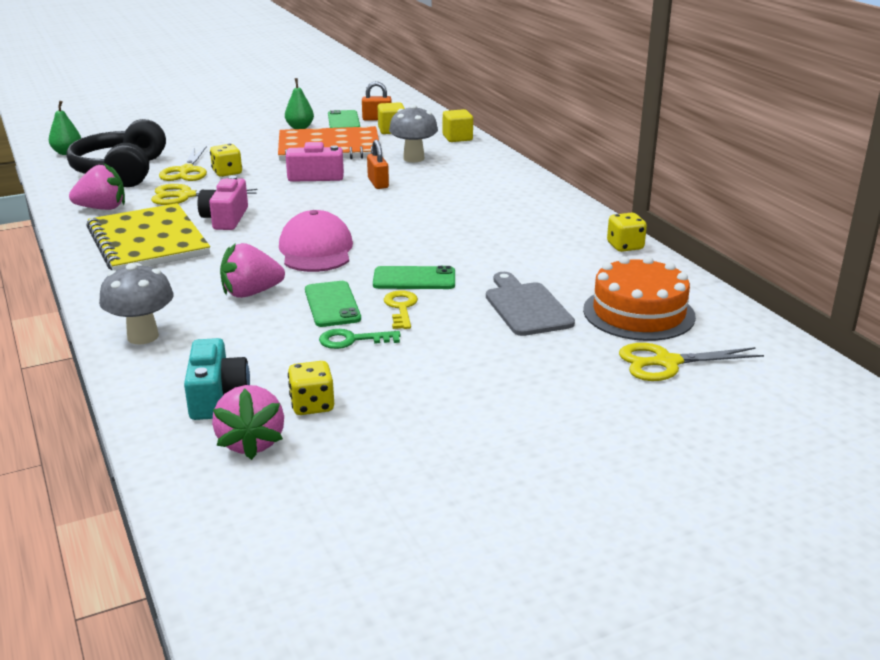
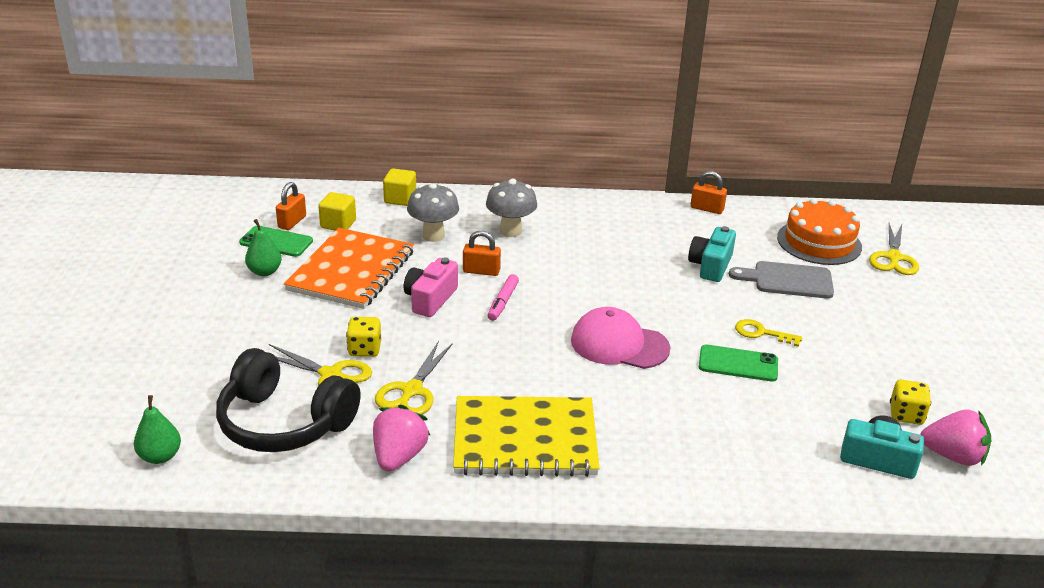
camera: 65 degrees left, 5 degrees up
grey mushroom [99,263,173,344] -> grey mushroom moved to [486,178,537,237]
pink camera [197,176,248,230] -> none
pink strawberry [220,243,285,298] -> none
green key [319,329,401,349] -> none
green phone [373,266,455,289] -> none
yellow dice [607,213,647,252] -> orange padlock [690,171,727,214]
none -> pink marker [488,274,519,321]
none -> turquoise camera [688,226,736,282]

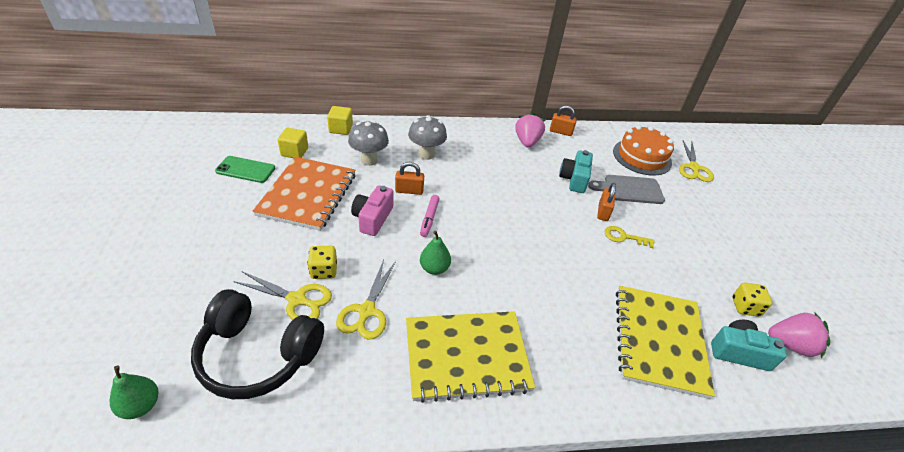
camera: 10 degrees left, 10 degrees up
green pear [245,219,282,276] -> green pear moved to [420,231,451,275]
orange padlock [276,182,306,230] -> orange padlock moved to [597,183,616,221]
pink strawberry [373,405,431,472] -> pink strawberry moved to [515,112,545,148]
pink cap [571,307,670,369] -> none
green phone [699,345,778,382] -> none
none -> yellow notebook [616,286,715,399]

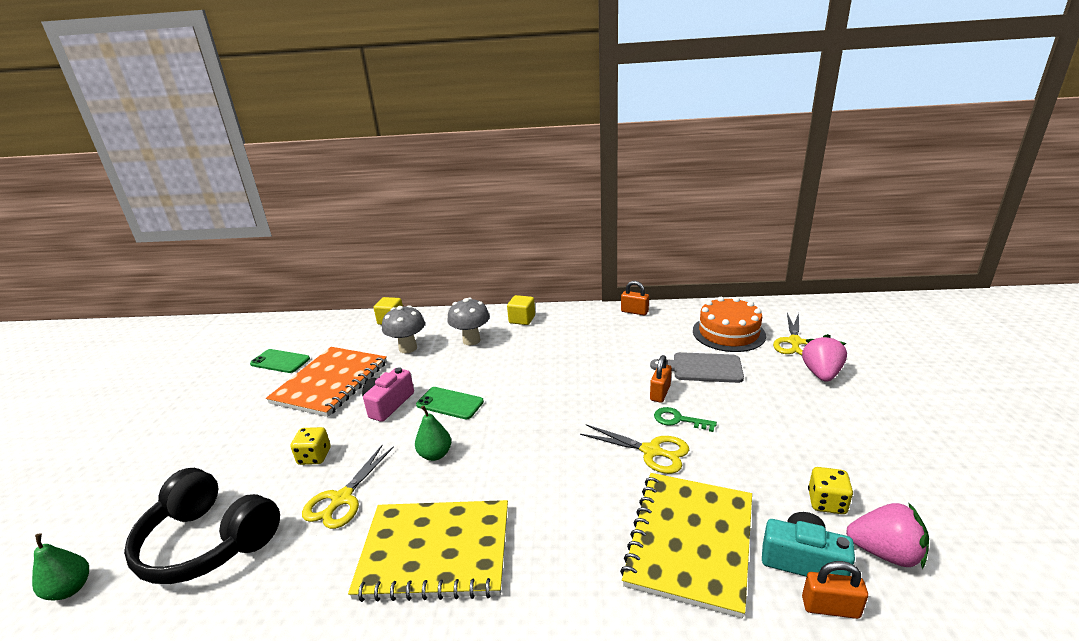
camera: 15 degrees right, 15 degrees down
yellow scissors [233,272,332,320] -> yellow scissors moved to [580,424,689,474]
yellow cube [278,128,308,158] -> yellow cube moved to [507,295,535,325]
orange padlock [395,162,424,195] -> orange padlock moved to [802,561,868,619]
pink marker [420,195,440,237] -> green phone [416,387,484,420]
pink strawberry [515,112,545,148] -> pink strawberry moved to [802,334,847,382]
turquoise camera [559,150,593,193] -> none
yellow key [604,226,654,248] -> green key [654,407,717,432]

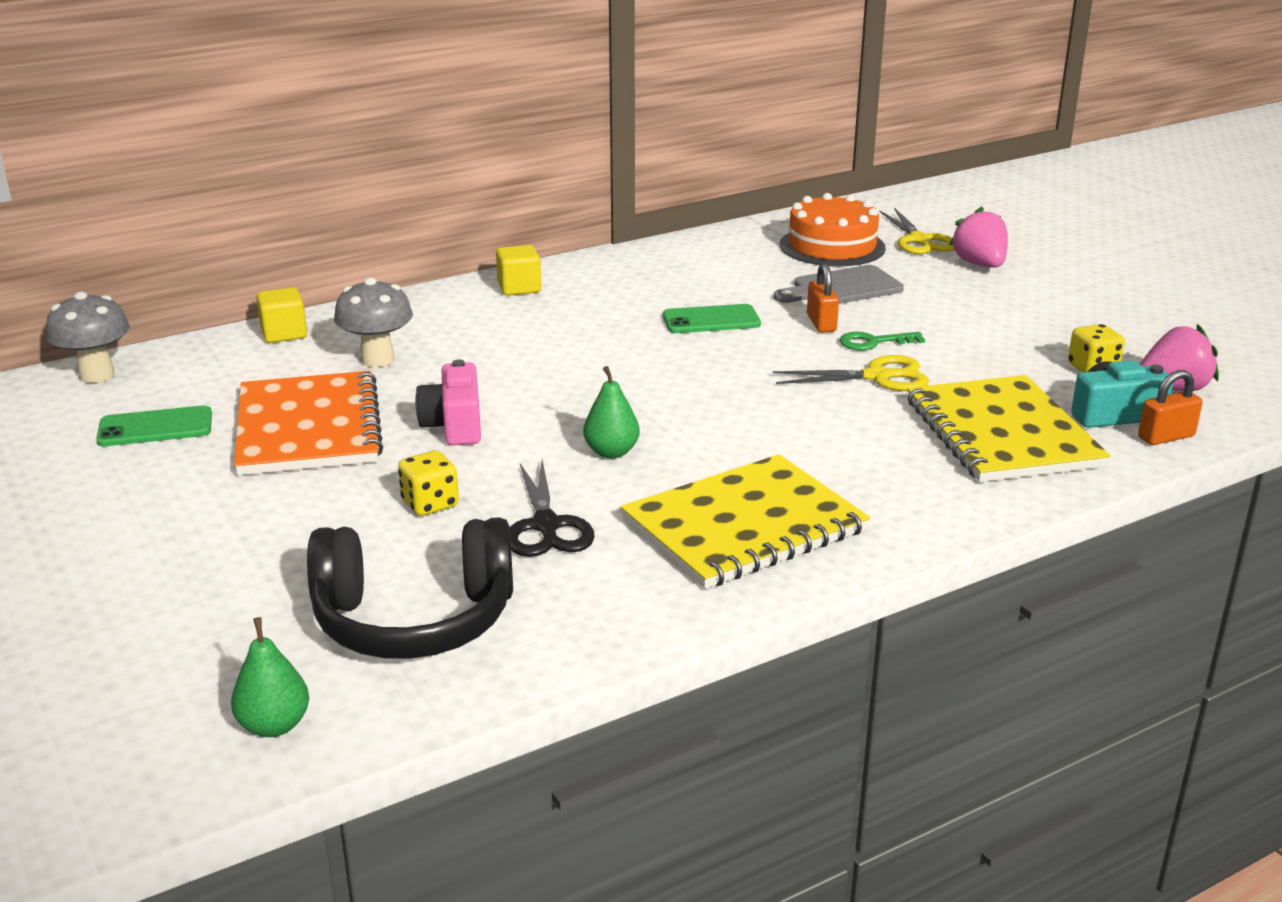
camera: 35 degrees left, 0 degrees up
yellow scissors [302,445,394,529] -> black scissors [510,460,595,557]
green phone [416,387,484,420] -> green phone moved to [663,304,761,333]
grey mushroom [447,298,490,346] -> grey mushroom moved to [46,292,129,383]
orange padlock [621,281,649,315] -> none

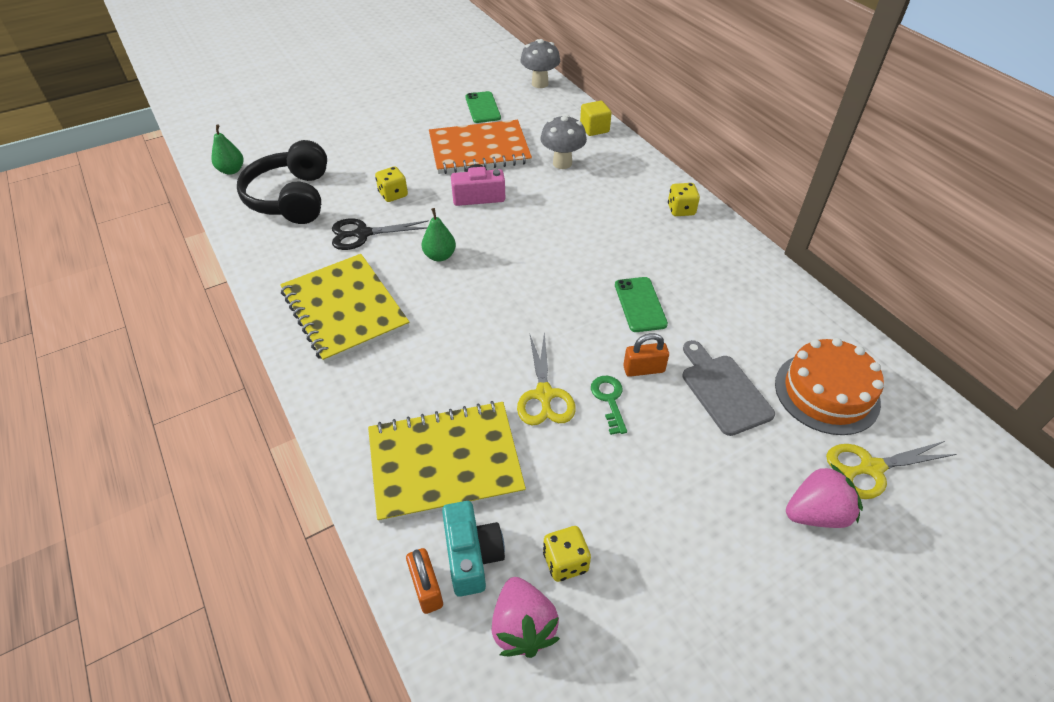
camera: 90 degrees right, 20 degrees up
yellow cube [496,245,541,296] -> yellow dice [668,183,700,216]

